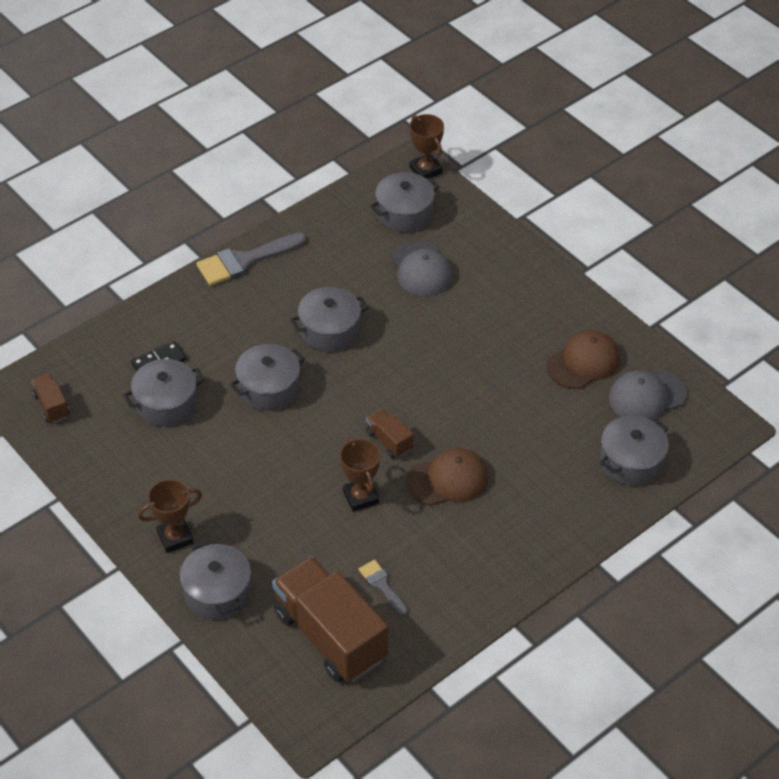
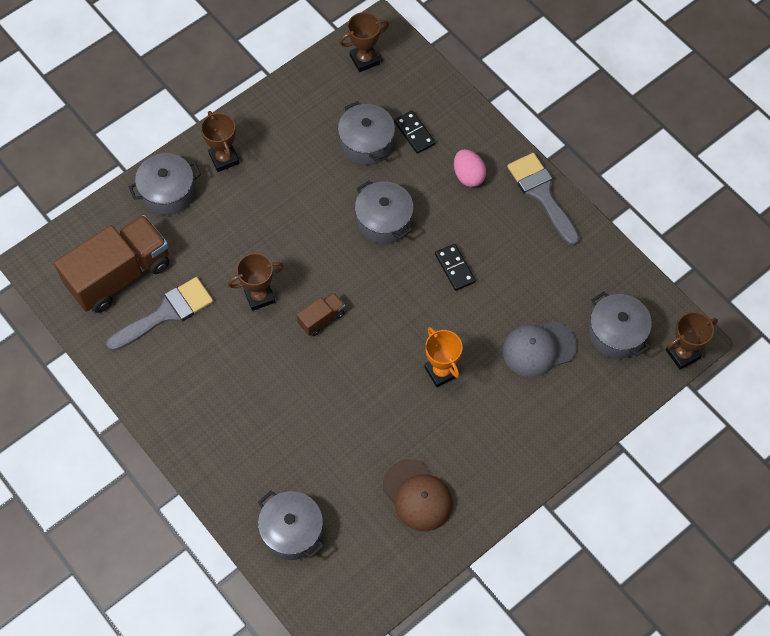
camera: 90 degrees right, 15 degrees up
brown truck [32,373,70,423] -> brown trophy [340,12,389,72]
grey pot [290,287,368,352] -> black domino [435,244,476,291]
grey brush [358,560,408,615] -> grey brush [106,277,213,351], size x1.89
brown cap [406,448,488,506] -> none
grey cap [609,370,687,420] -> none
none -> orange trophy [424,327,463,387]
none -> pink egg [454,149,486,187]

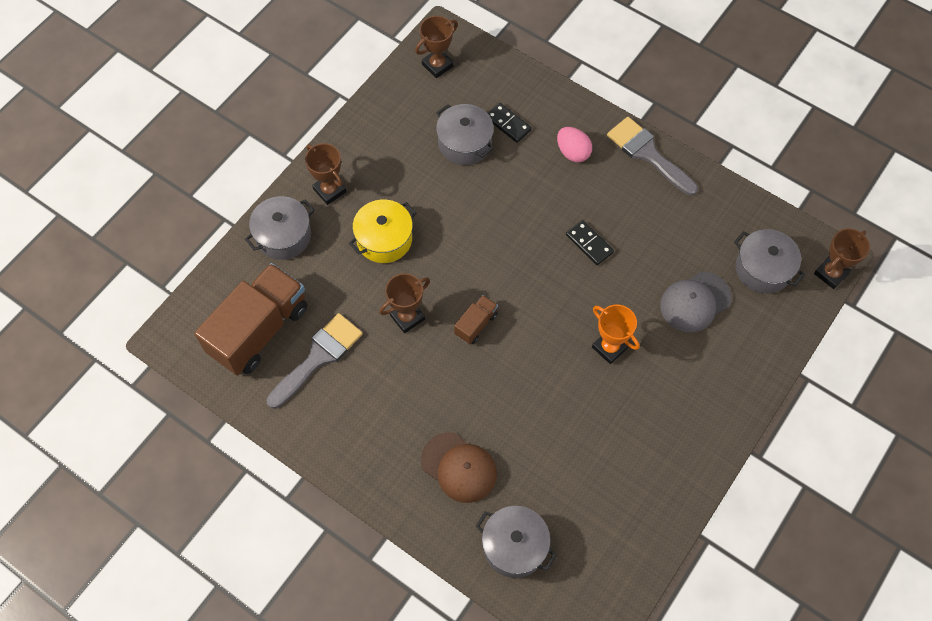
camera: 15 degrees left, 0 degrees up
grey pot [355,180,414,244] -> none
brown cap [383,459,453,531] -> brown cap moved to [421,432,497,503]
none -> yellow pot [349,200,416,263]

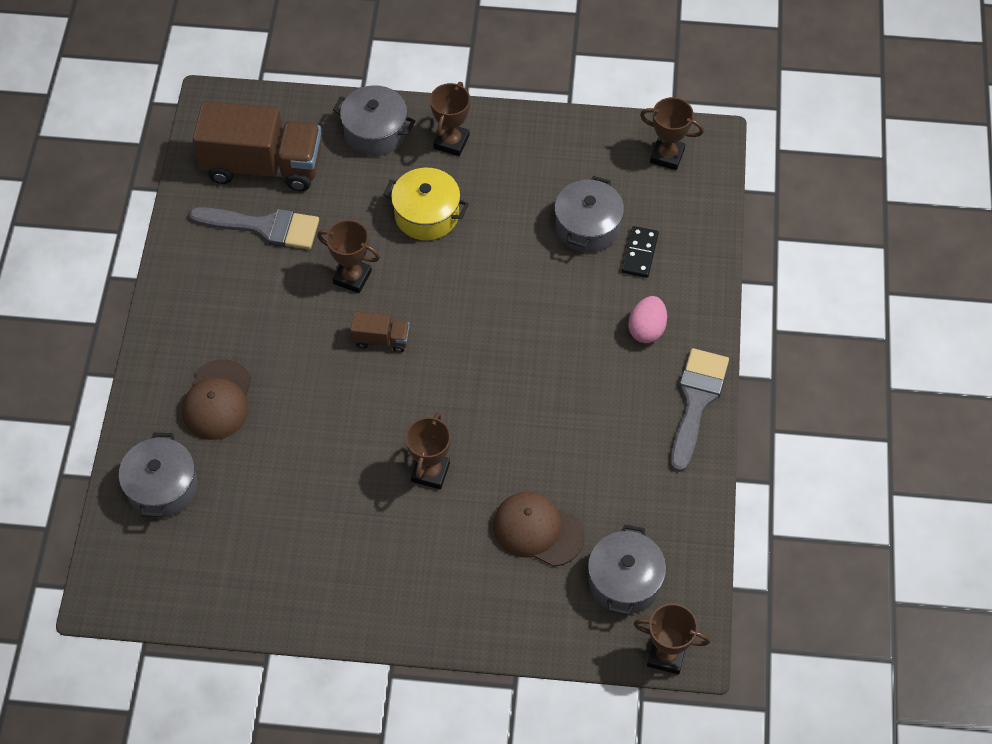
camera: 60 degrees right, 5 degrees down
black domino [566,220,614,265] -> none
orange trophy [592,305,640,364] -> brown trophy [405,412,451,489]
grey cap [660,272,732,332] -> brown cap [493,492,585,567]

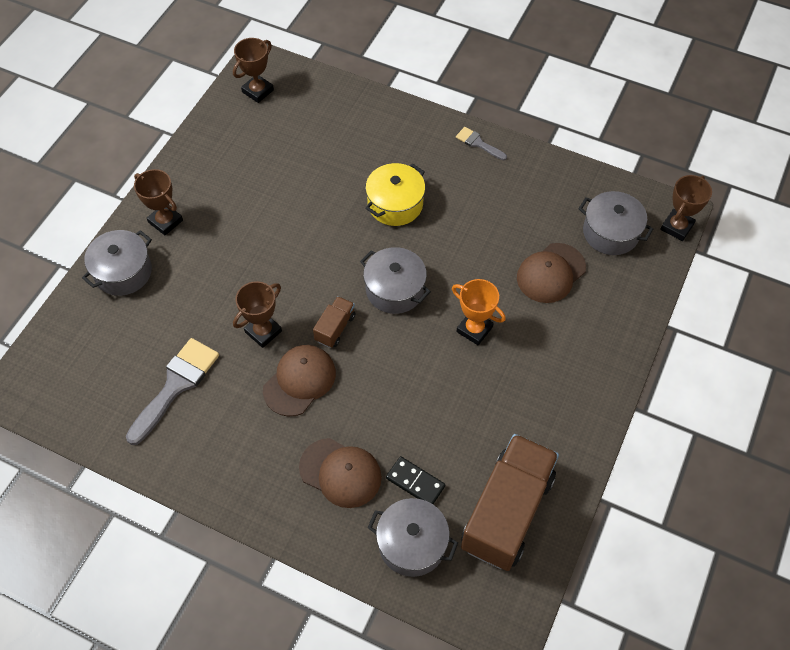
camera: 70 degrees left, 0 degrees up
brown truck [193,101,322,191] -> brown truck moved to [461,434,559,571]
yellow pot [383,168,469,240] -> yellow pot moved to [365,163,425,226]
brown trophy [405,412,451,489] -> orange trophy [452,279,506,345]
grey pot [555,176,624,253] -> grey pot moved to [360,247,431,314]
black domino [622,226,659,278] -> black domino moved to [386,456,445,504]
pink egg [628,296,667,343] -> none
grey brush [671,348,729,472] -> grey brush [456,127,507,160], size x0.53
none -> brown cap [263,345,336,416]

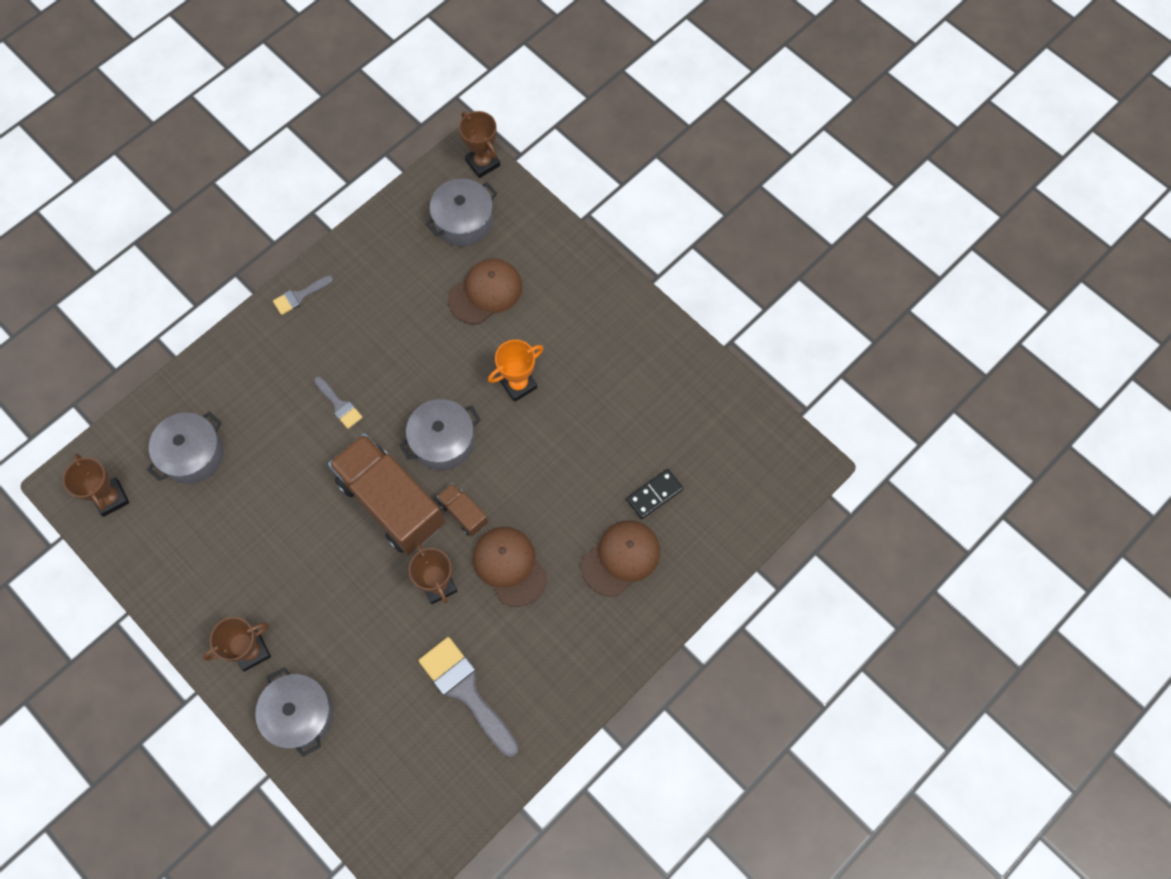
camera: 70 degrees left, 10 degrees up
yellow pot [365,163,425,226] -> grey brush [314,377,363,429]
grey pot [368,498,458,577] -> grey pot moved to [147,411,224,484]
brown truck [461,434,559,571] -> brown truck moved to [328,433,445,555]
brown cap [517,243,586,303] -> brown cap turned 105 degrees counterclockwise [448,259,522,324]

